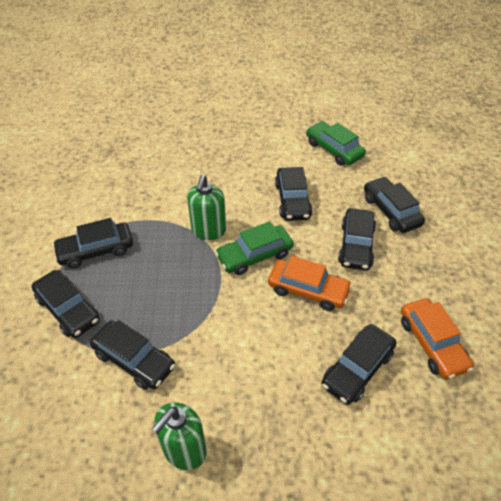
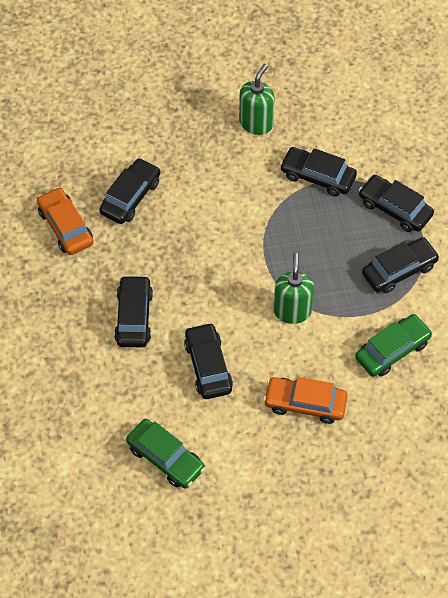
camera: 170 degrees right, 10 degrees up
green car [215,221,294,275] -> green car moved to [355,314,432,377]
orange car [268,256,352,311] -> orange car moved to [263,377,348,424]
black car [364,177,425,233] -> none

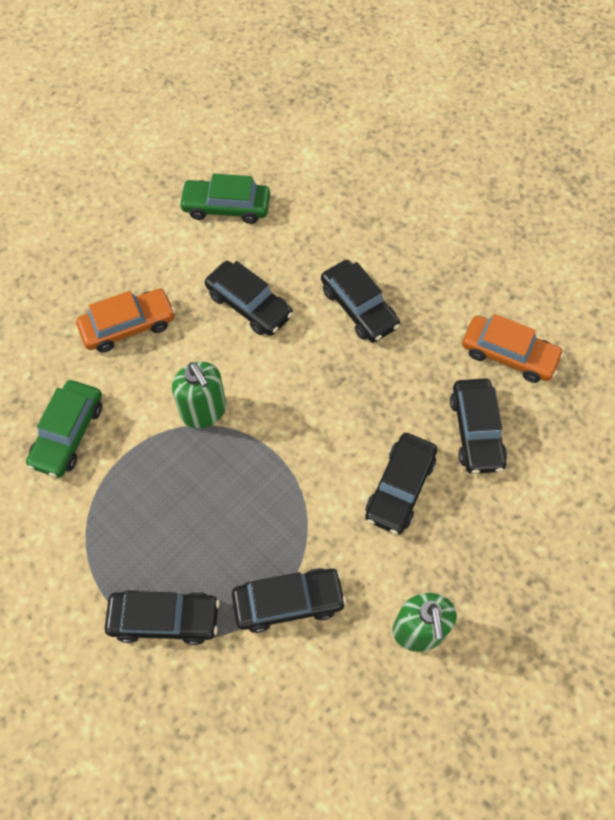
camera: 145 degrees right, 5 degrees up
black car [362,237,440,293] -> black car moved to [365,433,437,535]

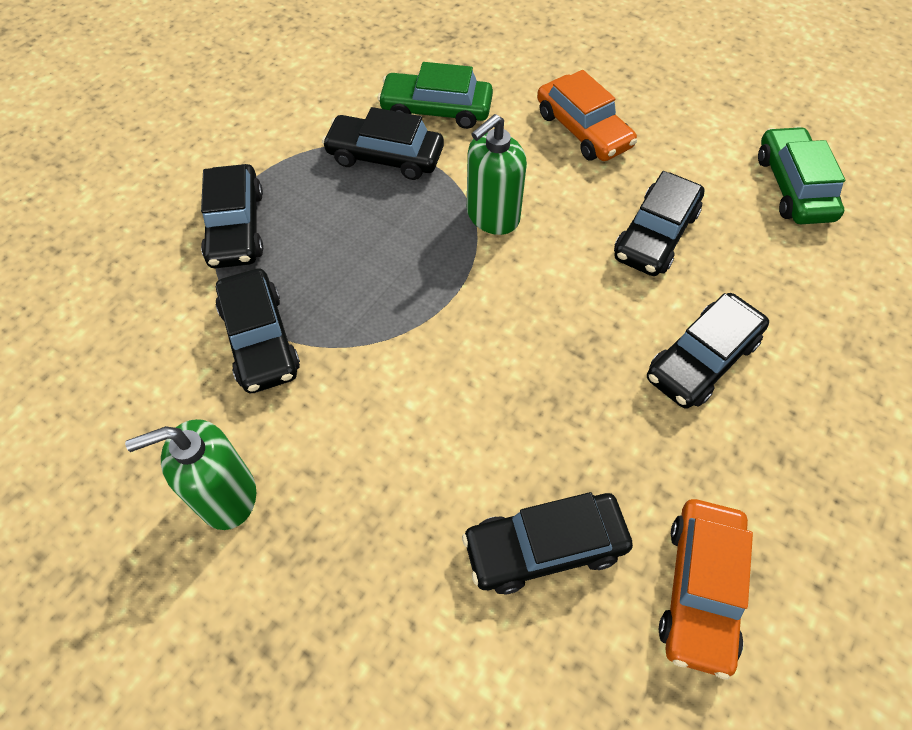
camera: 80 degrees right, 5 degrees down
black car [365,433,437,535] -> black car moved to [322,107,444,180]

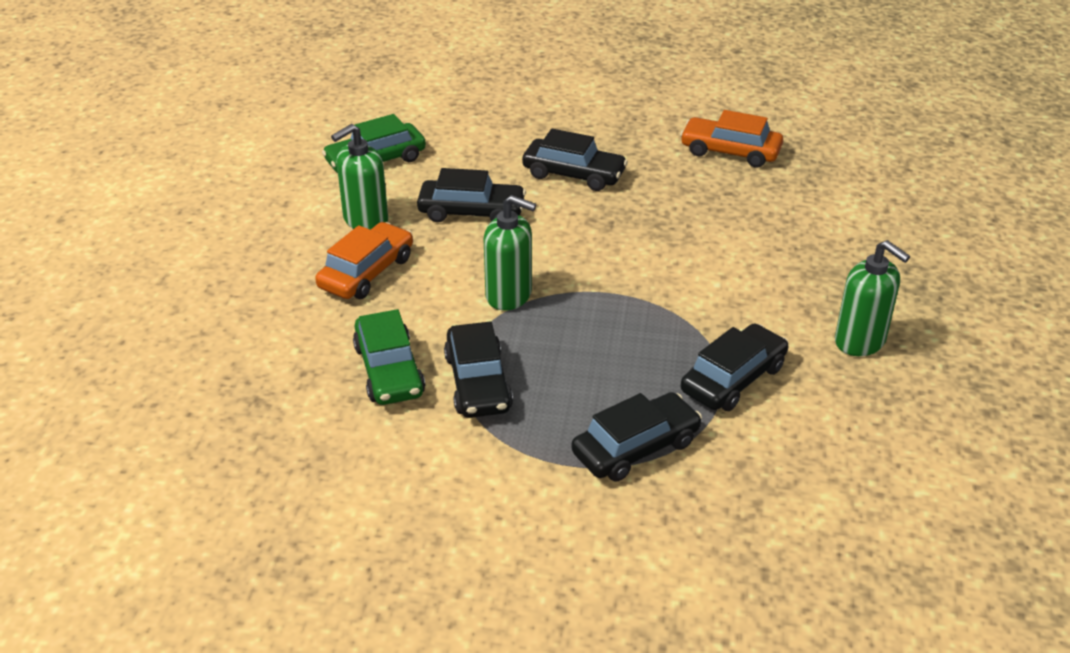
camera: 115 degrees left, 20 degrees down
black car [462,492,633,594] -> none
orange car [659,499,753,680] -> orange car turned 150 degrees counterclockwise [680,110,783,168]
none -> green soap dispenser [331,124,388,230]

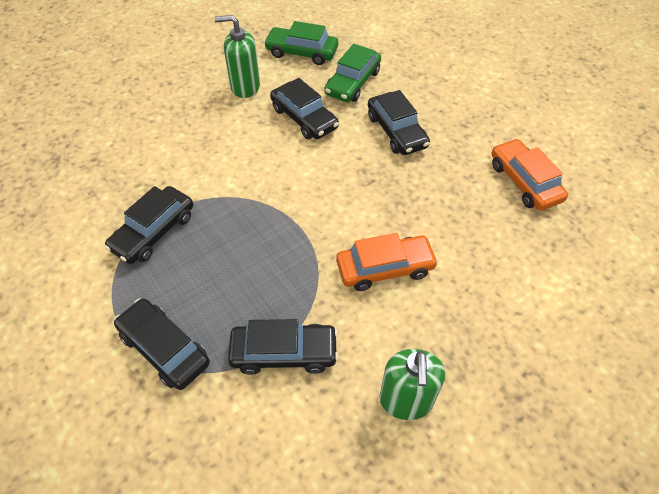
camera: 45 degrees right, 15 degrees up
orange car [315,222,413,299] -> orange car moved to [336,233,438,291]
green car [353,309,425,405] -> green car moved to [324,44,381,102]
green soap dispenser [484,195,536,311] -> none
black car [571,392,702,482] -> black car turned 150 degrees counterclockwise [114,298,210,390]

